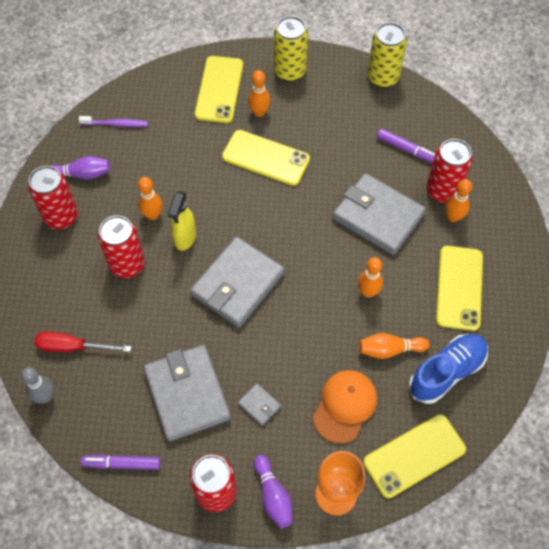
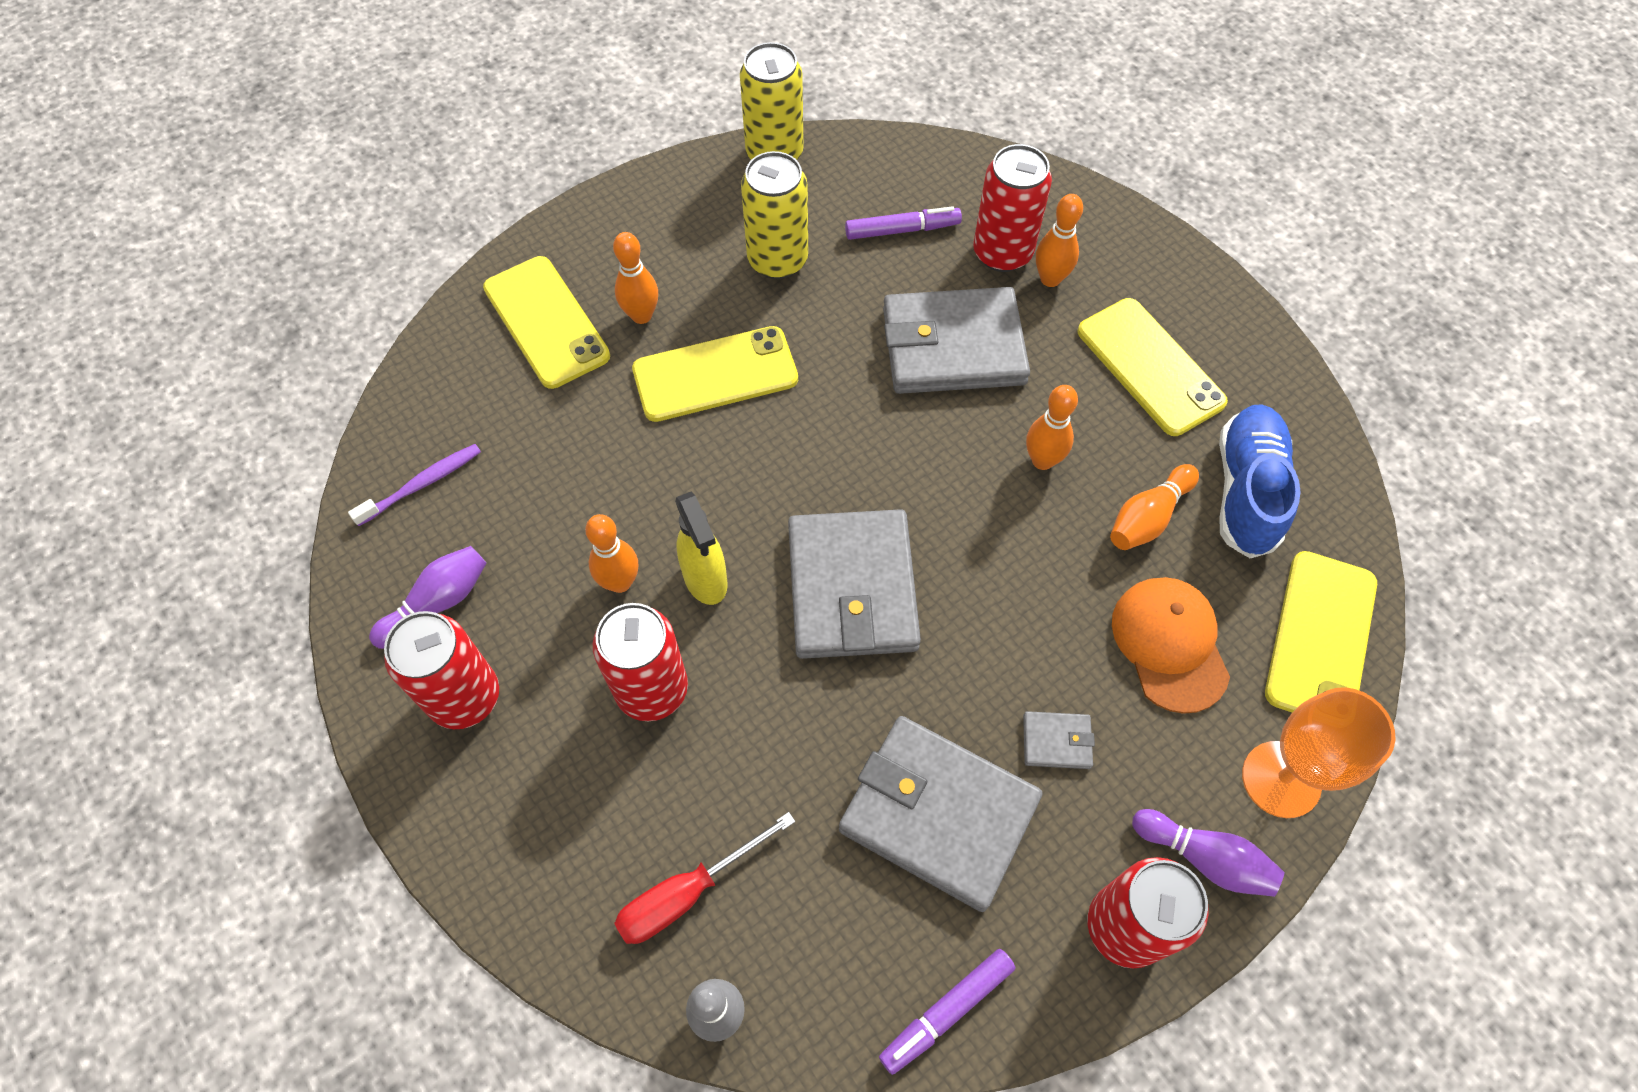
camera: 40 degrees left, 0 degrees up
yellow can [274,16,308,81] -> yellow can moved to [741,151,808,279]

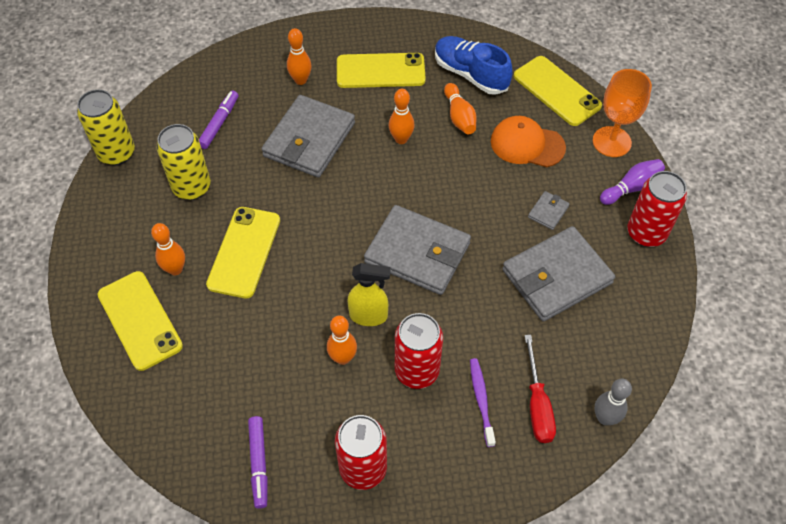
camera: 60 degrees left, 5 degrees down
purple toothbrush [348,444,481,526] -> purple toothbrush moved to [470,358,496,447]
purple bowling pin [369,546,487,649] -> none
yellow phone [483,256,610,389] -> yellow phone turned 60 degrees clockwise [97,271,183,371]
purple marker [879,949,1015,1075] -> purple marker moved to [248,416,268,509]
red can [973,144,1052,272] -> none

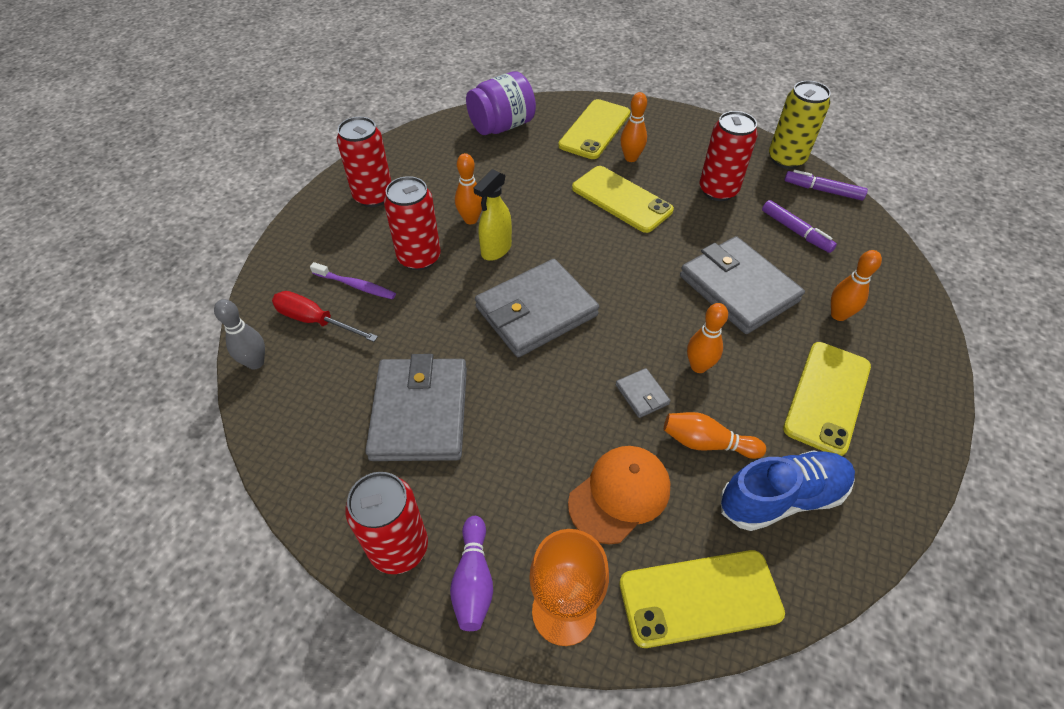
camera: 120 degrees right, 5 degrees down
yellow phone [97,271,183,371] -> yellow phone turned 60 degrees counterclockwise [558,99,631,159]
yellow can [157,124,211,200] -> red can [699,111,758,201]
purple marker [248,416,268,509] -> purple marker moved to [784,170,868,200]
grey wallet [528,191,569,230] -> grey wallet moved to [616,368,670,418]
none -> purple jar [466,71,536,135]

